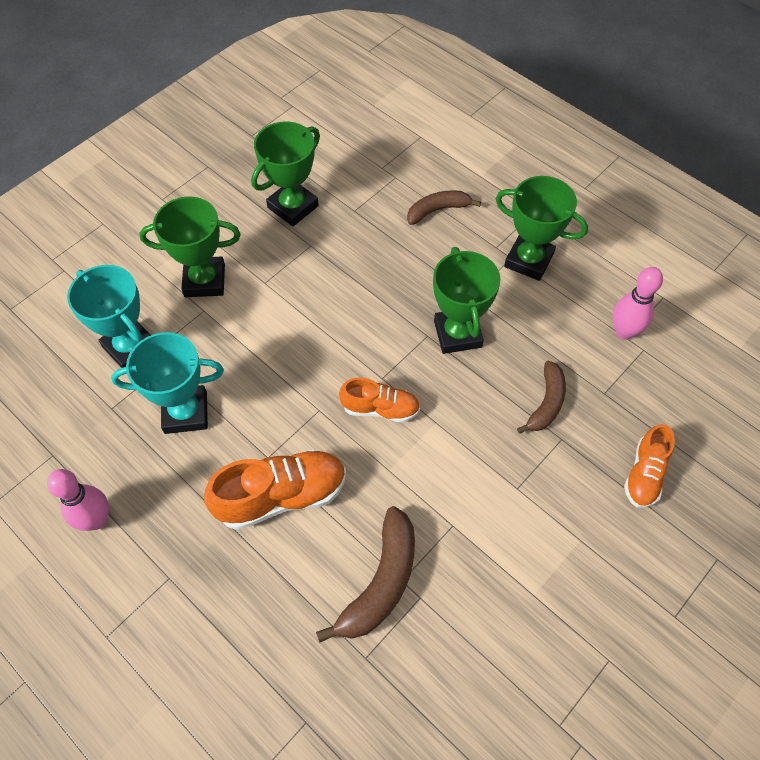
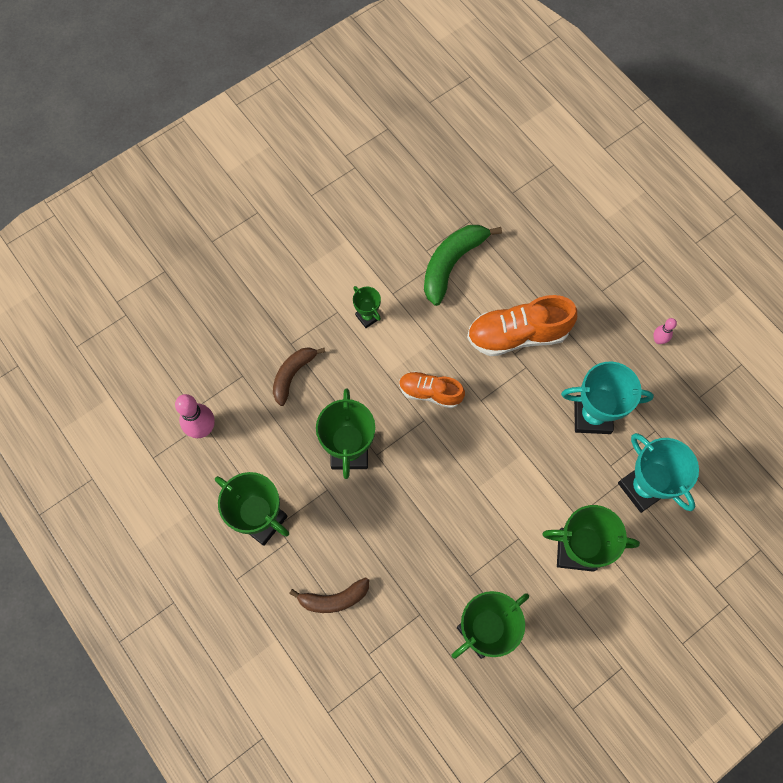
camera: 170 degrees left, 10 degrees up
pink bowling pin [47,469,109,531] -> pink bowling pin [653,318,677,344], size x0.55
brown banana [316,506,415,643] -> green banana [424,225,502,306]
orange shoe [624,424,675,508] -> none
none -> green trophy [353,286,381,328]

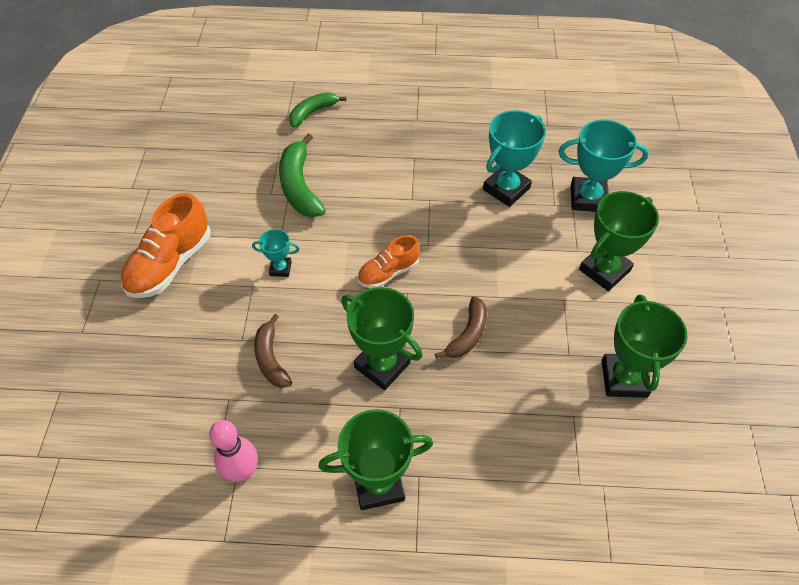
camera: 50 degrees left, 15 degrees down
brown banana [289,577,369,613] -> brown banana moved to [435,296,487,358]
green trophy [353,286,381,328] -> turquoise trophy [252,229,300,277]
orange shoe [467,295,577,356] -> orange shoe moved to [121,193,211,298]
pink bowling pin [653,318,677,344] -> none
none -> green banana [289,92,346,128]

